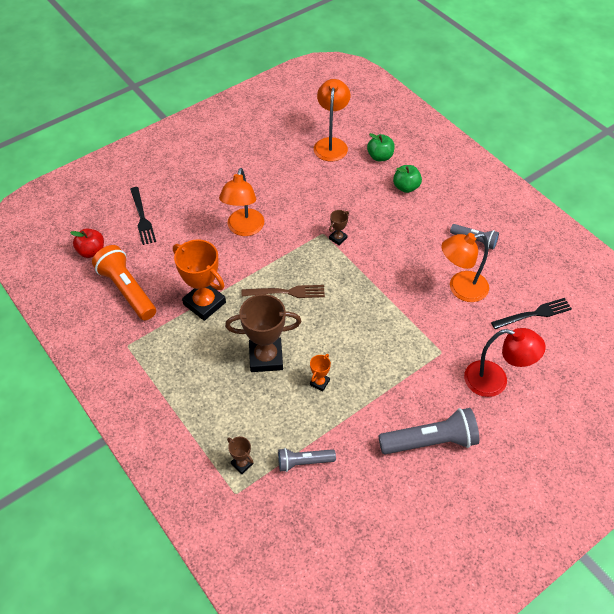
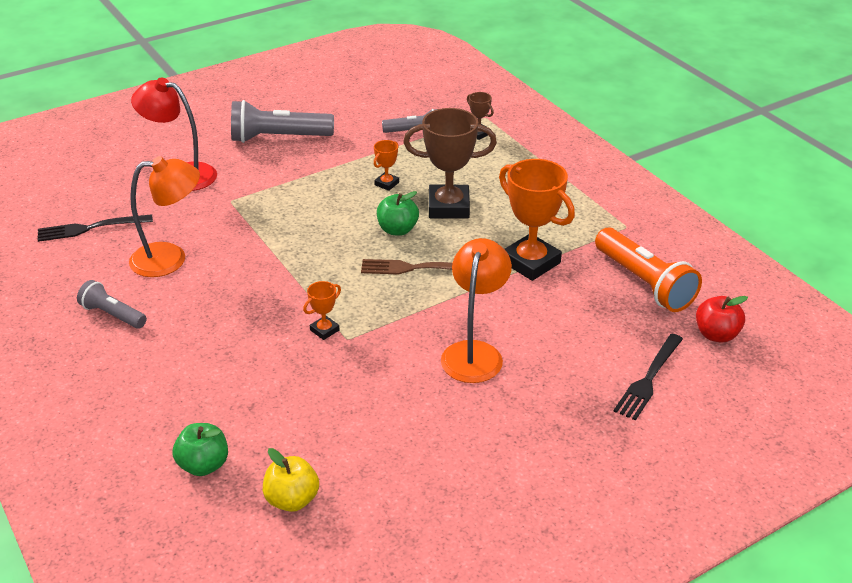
camera: 175 degrees left, 15 degrees down
black fork [130,187,156,245] -> black fork turned 135 degrees counterclockwise [614,334,683,421]
orange lamp [314,79,350,161] -> yellow apple [263,448,319,512]
brown trophy [329,210,349,245] -> orange trophy [303,281,341,340]
green apple [393,165,422,193] -> green apple moved to [377,191,419,236]

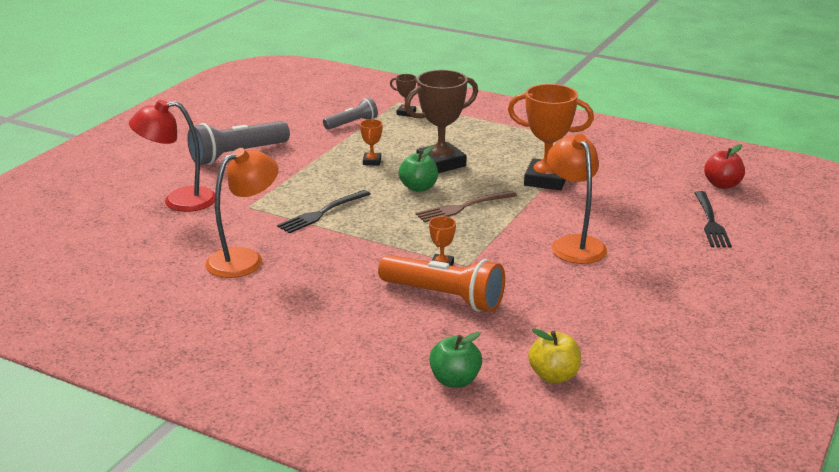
camera: 30 degrees left, 10 degrees down
black fork [37,214,153,242] -> black fork moved to [277,190,371,233]
grey flashlight [77,280,147,329] -> none
orange flashlight [595,228,702,312] -> orange flashlight moved to [378,255,505,312]

